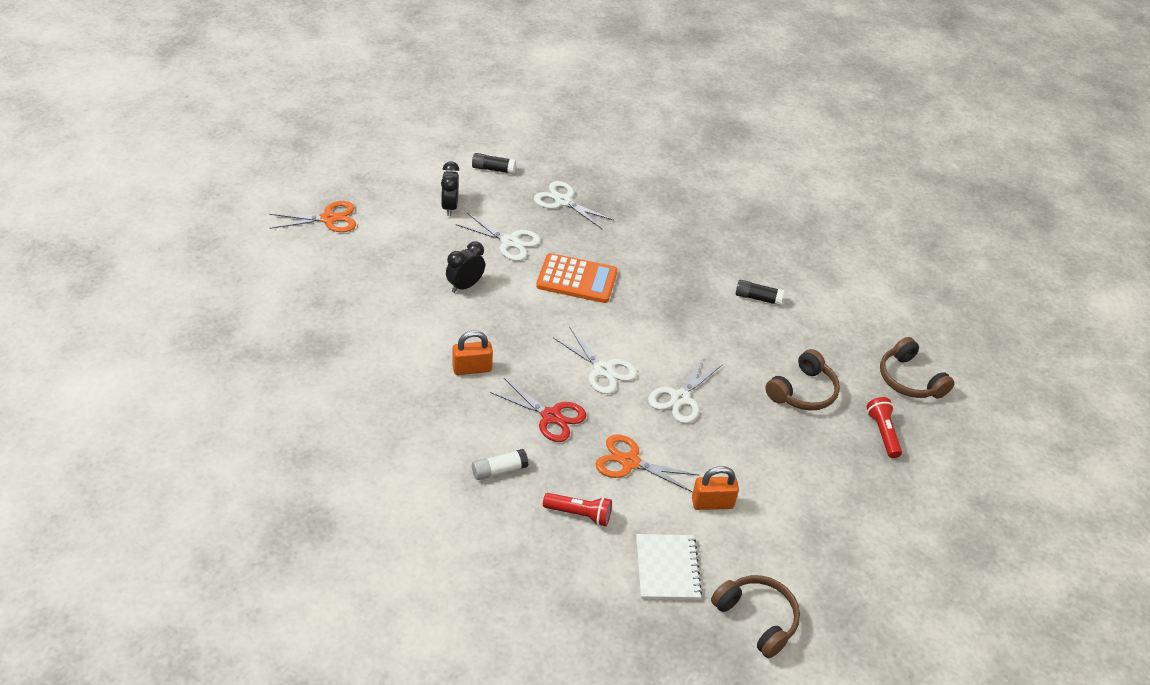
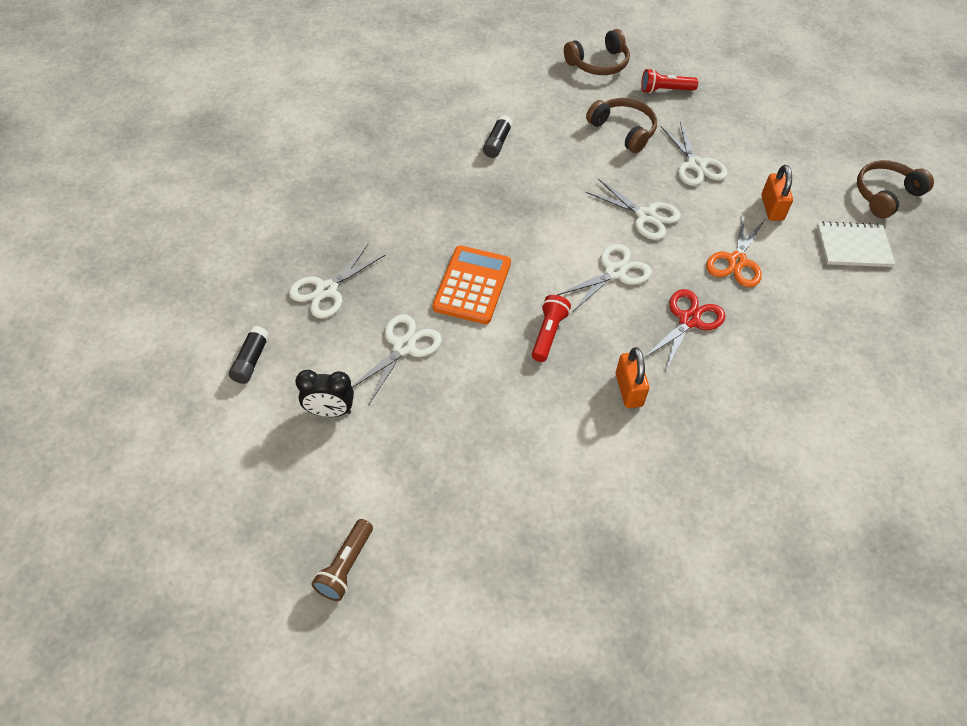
camera: 85 degrees left, 10 degrees up
orange scissors [269,201,356,232] -> brown flashlight [311,519,373,601]
black clock [446,241,485,293] -> none
white glue stick [472,449,528,480] -> none
red flashlight [543,493,612,526] -> red flashlight moved to [532,295,571,362]
none -> white scissors [661,122,728,186]

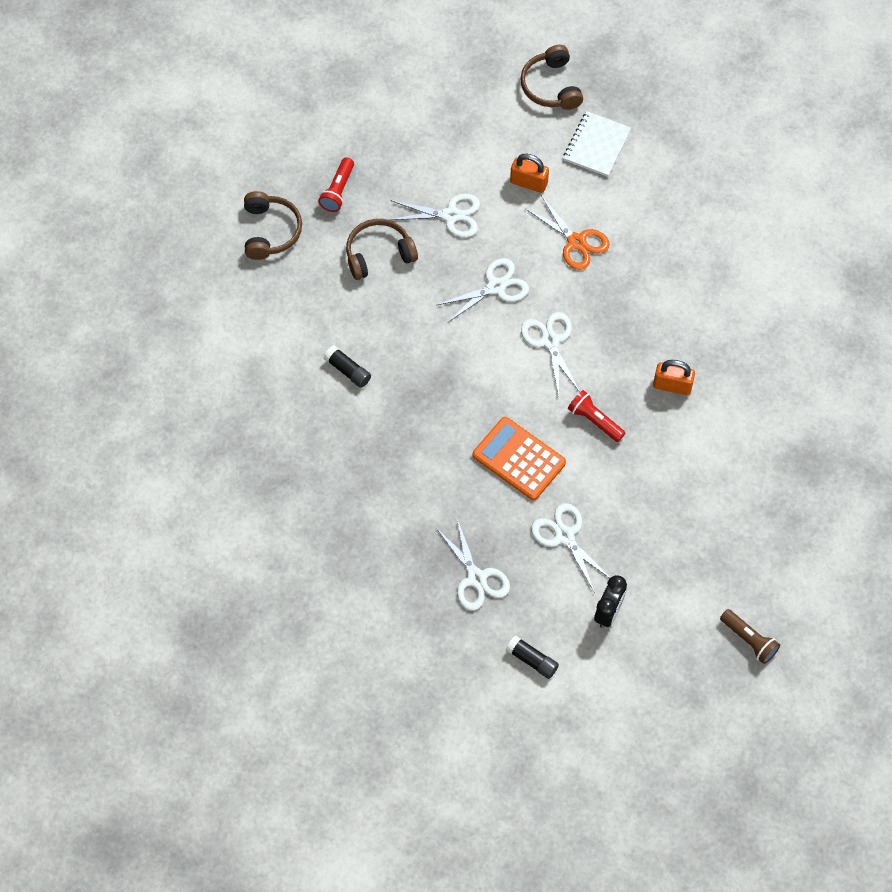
camera: 65 degrees left, 10 degrees up
red scissors [644,289,725,372] -> none

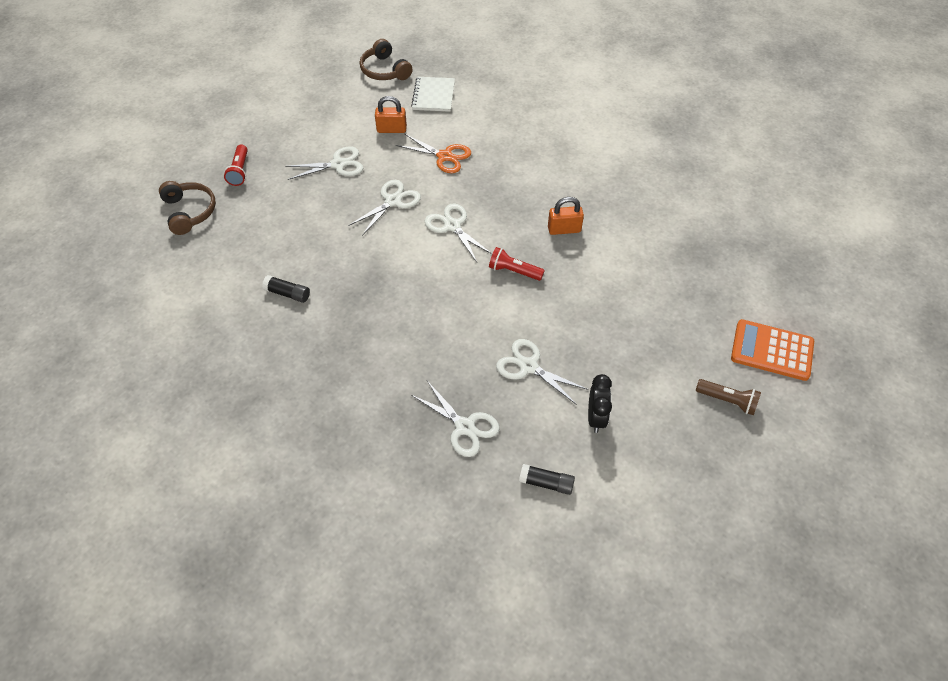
camera: 20 degrees left, 10 degrees down
brown headphones [346,219,418,280] -> none
orange calculator [473,417,566,500] -> orange calculator moved to [731,319,814,381]

